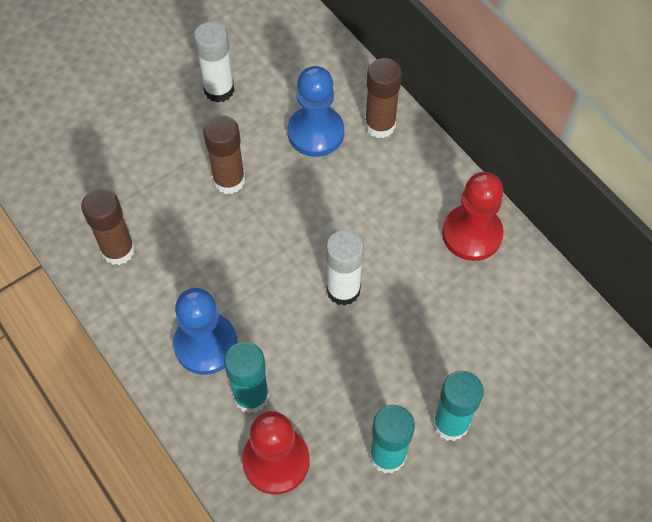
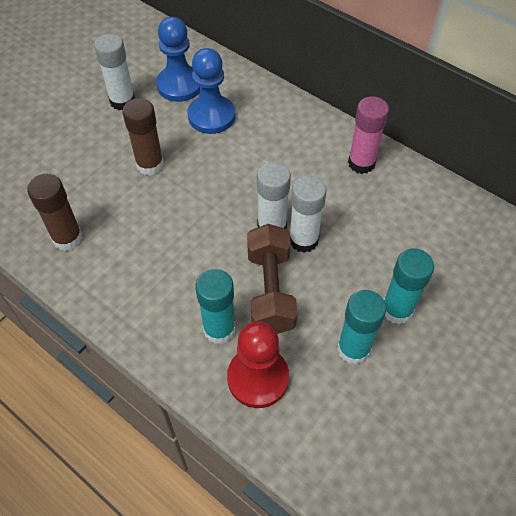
camera: 15 degrees left, 5 degrees down
blue pawn [173,288,237,375] -> blue pawn moved to [156,17,200,102]
brown glue stick [365,58,402,138] -> none
red pawn [442,172,504,261] -> pink glue stick [348,96,389,174]
none -> brown dumbbell [247,224,298,334]
none -> white glue stick [290,176,327,253]

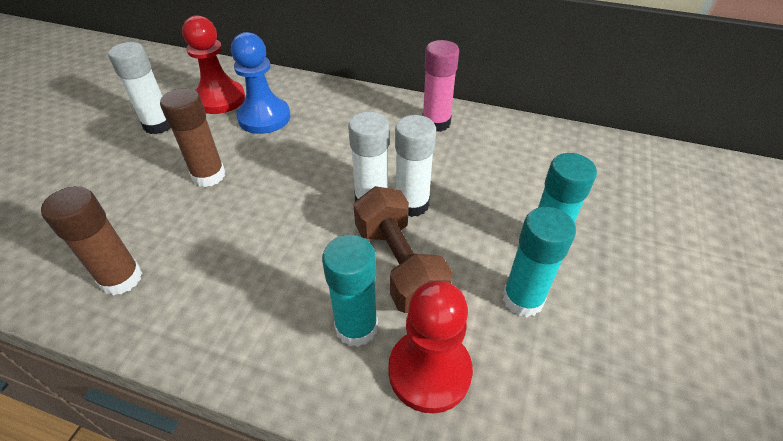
camera: 20 degrees left, 10 degrees down
blue pawn [156,17,200,102] -> red pawn [182,15,245,114]

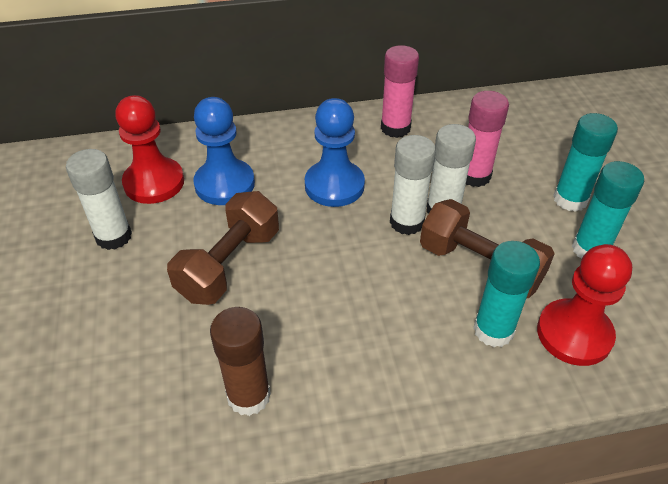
camera: 30 degrees left, 0 degrees up
brown glue stick [160,88,225,187] -> brown dumbbell [167,191,279,305]
none -> blue pawn [305,98,365,207]
none -> pink glue stick [466,91,509,187]

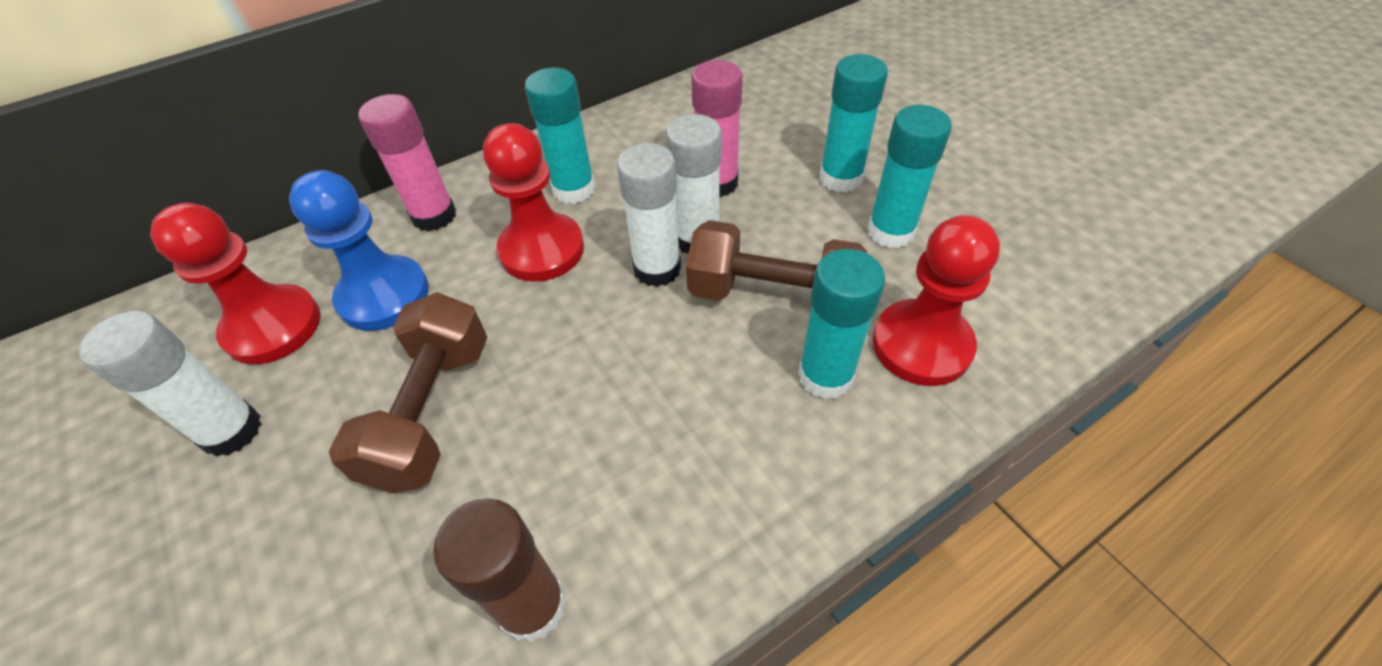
camera: 20 degrees left, 5 degrees up
blue pawn [305,98,365,207] -> red pawn [483,123,584,281]
pink glue stick [381,45,419,138] -> pink glue stick moved to [359,94,456,231]
none -> turquoise glue stick [525,67,596,204]

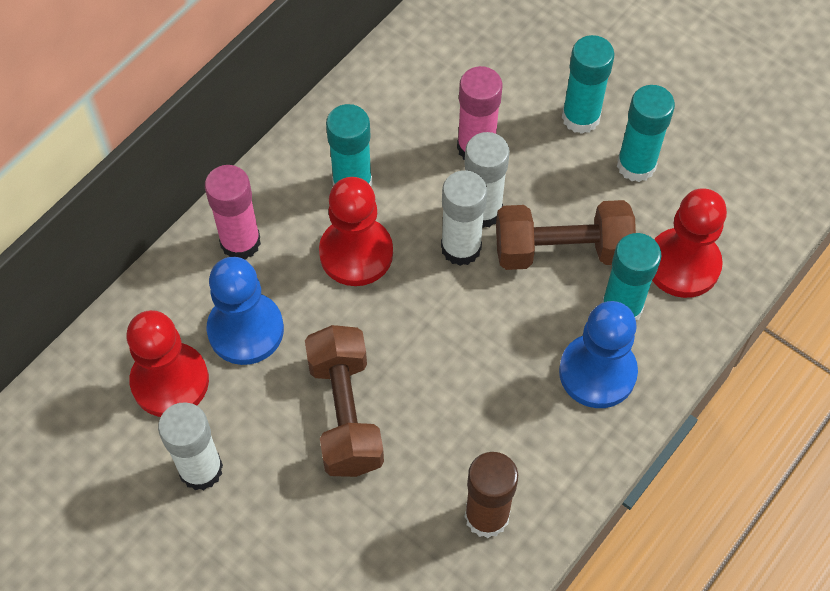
camera: 20 degrees left, 10 degrees up
none -> blue pawn [559,301,638,408]

